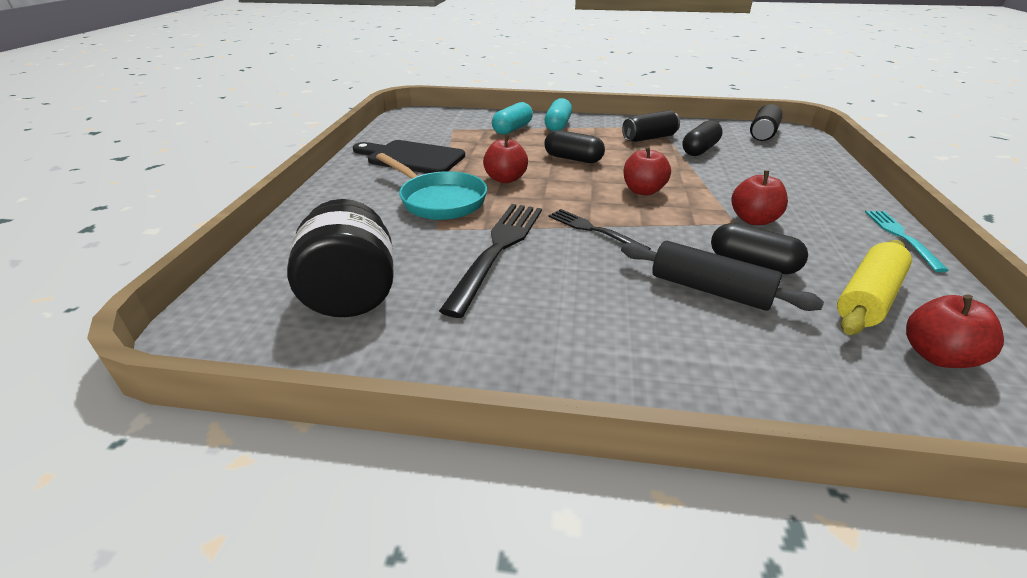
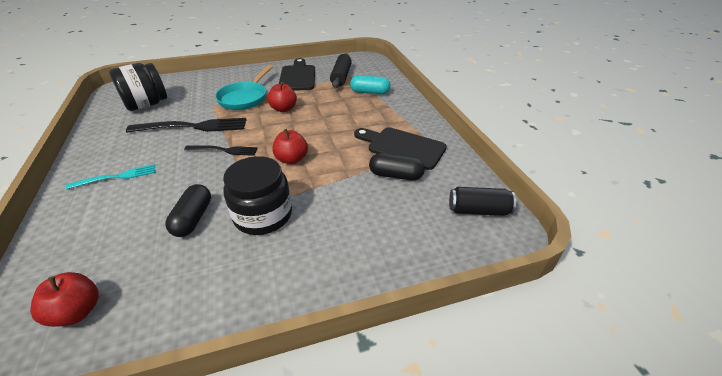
camera: 65 degrees right, 5 degrees up
turquoise capsule [544,98,572,131] -> none
black capsule [544,130,605,163] -> none
black fork [549,209,651,250] -> black fork turned 75 degrees clockwise [184,145,258,156]
black rolling pin [621,241,824,311] -> black rolling pin moved to [330,53,352,88]
black can [622,110,680,142] -> black cutting board [354,127,447,170]
red apple [731,171,788,225] -> black jar [223,156,292,235]
yellow rolling pin [837,240,912,335] -> none
turquoise fork [865,211,949,272] -> turquoise fork moved to [66,164,155,189]

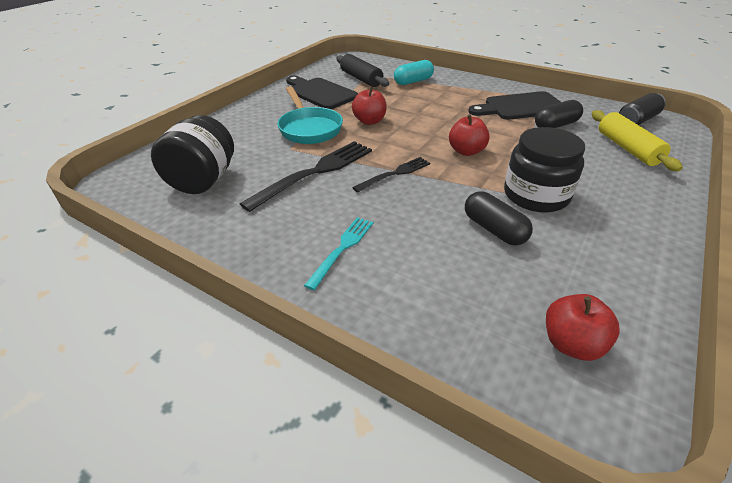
camera: 40 degrees left, 0 degrees up
none -> yellow rolling pin [592,110,683,171]

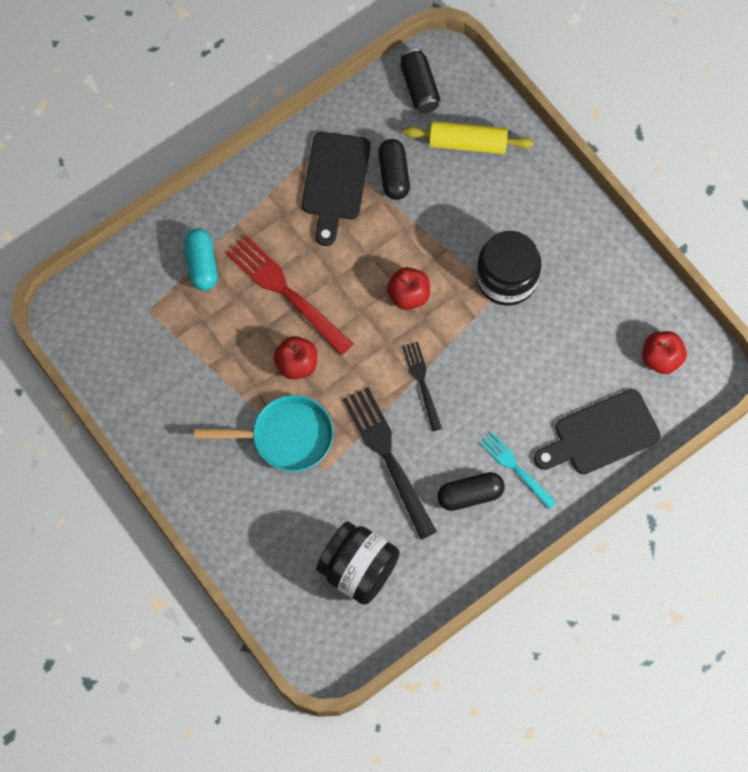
camera: 70 degrees left, 30 degrees up
black cutting board [286,76,358,109] -> black cutting board moved to [534,389,661,474]
black rolling pin [336,54,389,87] -> none
black capsule [465,191,533,245] -> black capsule moved to [437,472,505,511]
none -> red fork [226,235,354,355]

